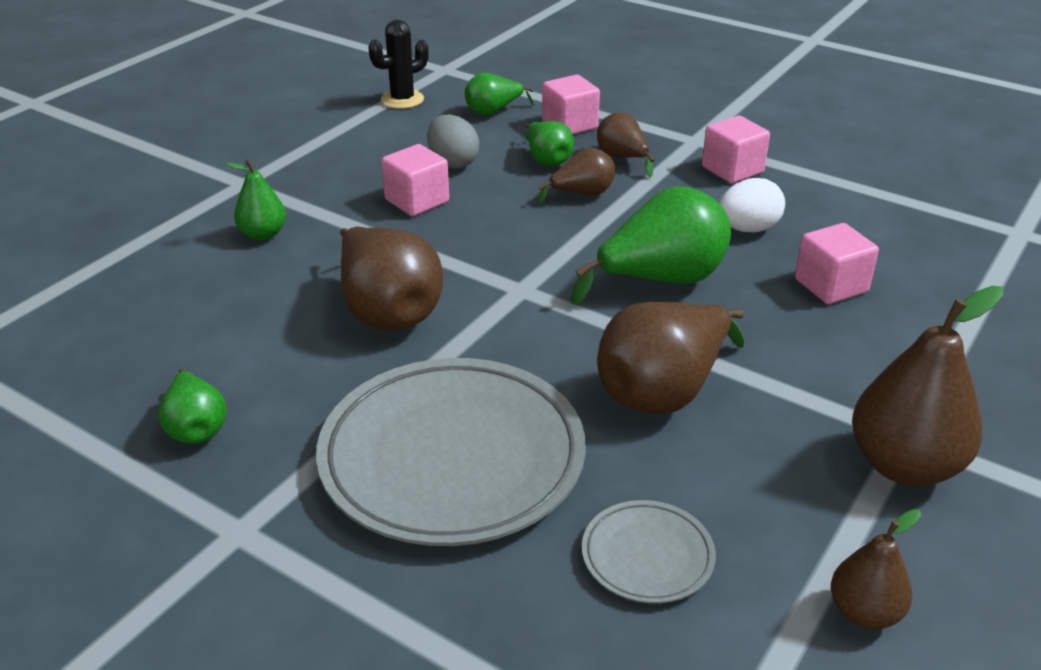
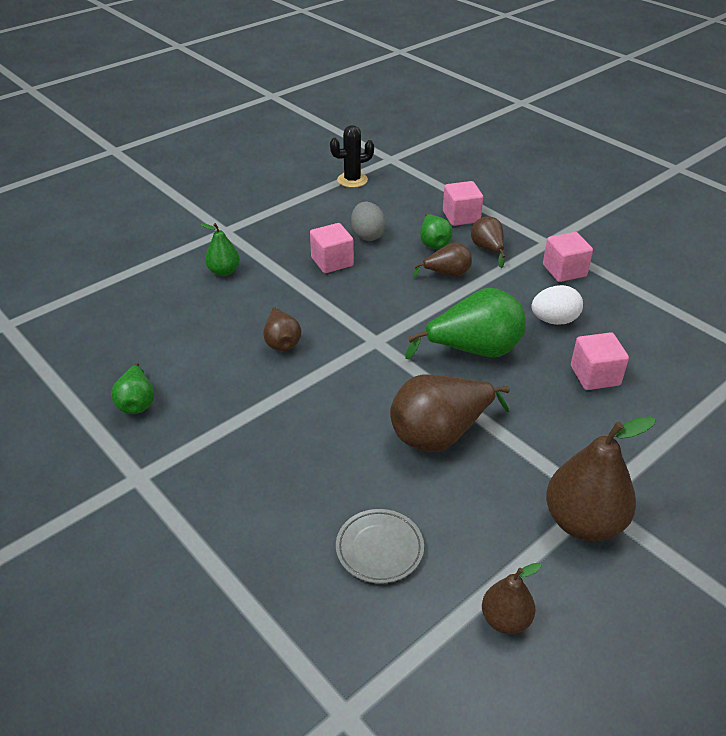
camera: 15 degrees right, 5 degrees up
grey plate [316,358,586,546] -> none
brown pear [340,226,443,331] -> brown pear [263,307,301,351], size x0.55
green pear [465,73,534,116] -> none

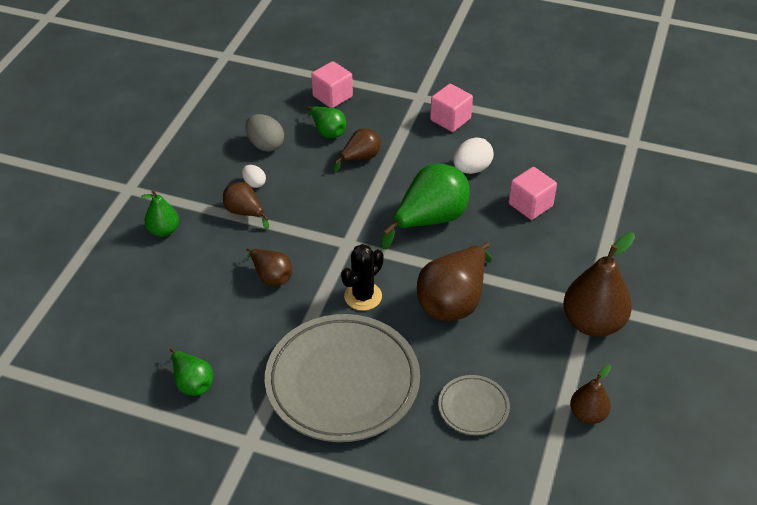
camera: 30 degrees left, 5 degrees up
pink cube [310,223,354,273] -> white egg [242,165,266,188]
black cactus [330,125,374,188] -> black cactus moved to [341,244,384,311]
brown pear [471,217,505,268] -> brown pear moved to [223,182,269,230]
none -> grey plate [265,314,420,442]

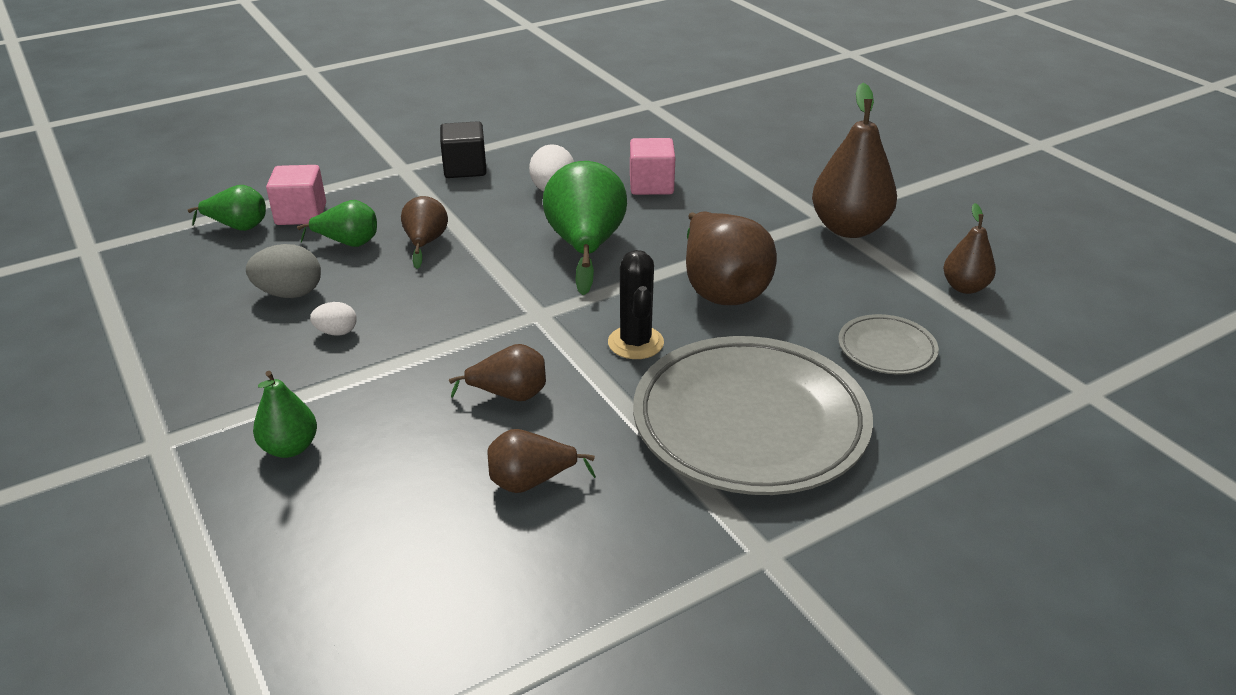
camera: 50 degrees left, 10 degrees down
green pear [170,348,213,396] -> green pear moved to [188,185,266,231]
brown pear [223,182,269,230] -> brown pear moved to [487,429,596,493]
pink cube [430,84,473,132] -> black cube [440,121,487,178]

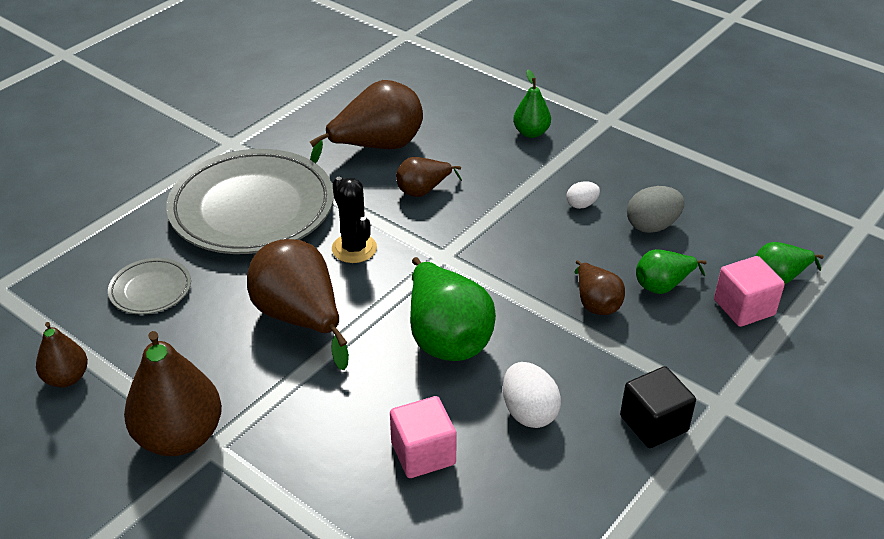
camera: 160 degrees right, 5 degrees up
brown pear [487,429,596,493] -> brown pear [310,80,423,163], size x1.80

